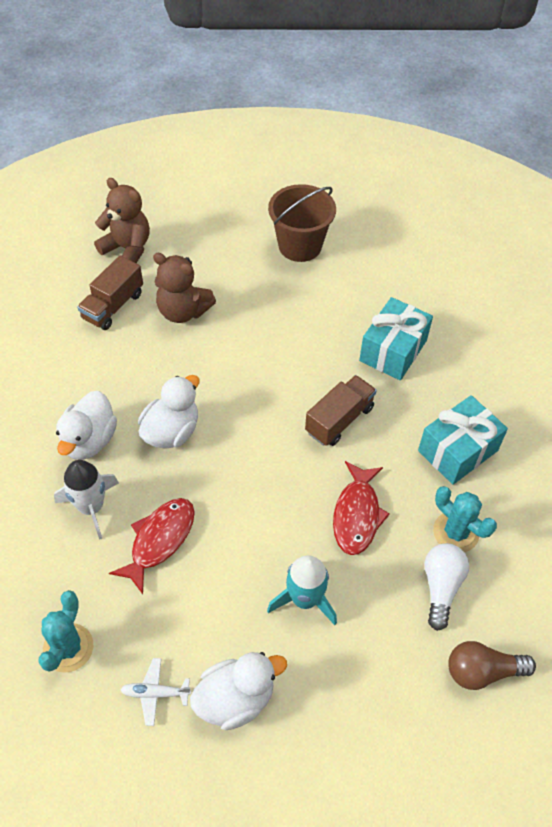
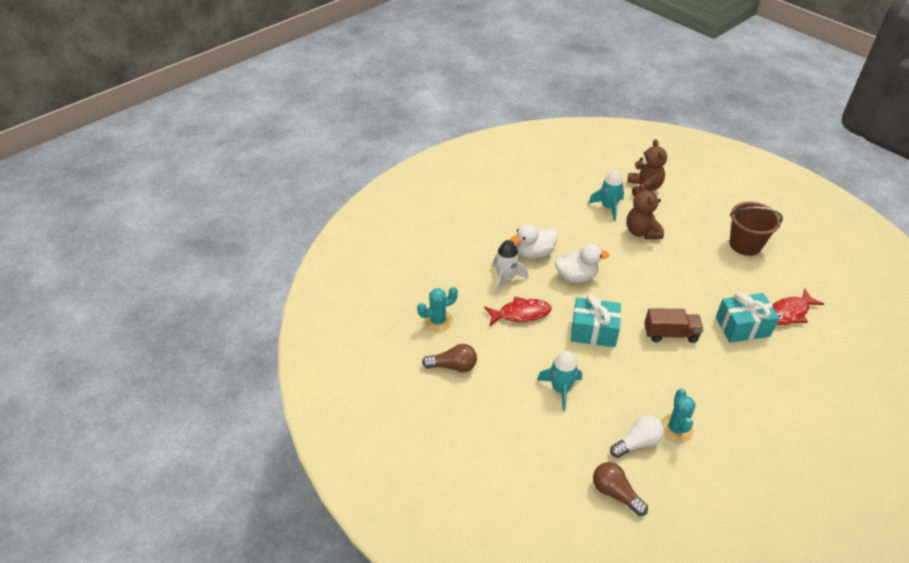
camera: 50 degrees right, 10 degrees down
brown truck [77,256,143,330] -> turquoise rocket [589,169,624,221]
white plane [120,658,191,726] -> brown light bulb [422,344,477,372]
white duck [190,652,287,730] -> none
red fish [333,461,390,555] -> red fish moved to [772,289,824,325]
turquoise gift [418,395,508,485] -> turquoise gift moved to [571,294,621,347]

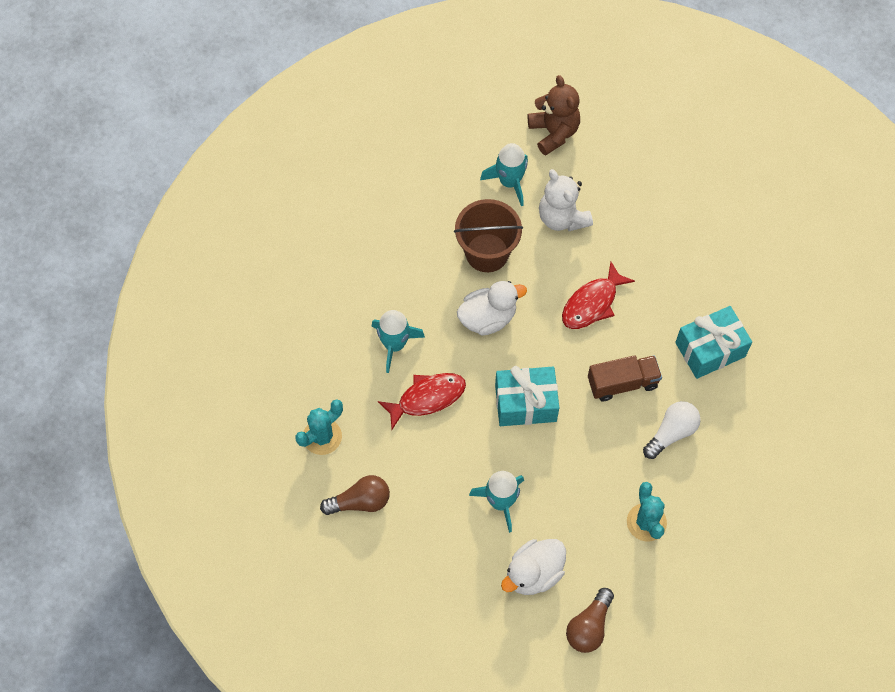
camera: 15 degrees left, 20 degrees up
white rocket [492,240,529,294] -> turquoise rocket [372,310,425,373]
white duck [510,224,558,259] -> white duck moved to [501,539,566,595]
brown light bulb [593,462,648,516] -> brown light bulb turned 90 degrees counterclockwise [566,588,614,653]
white light bulb [610,415,664,458] -> white light bulb moved to [643,401,701,459]
brown teddy bear [627,184,664,239] -> white teddy bear [539,169,593,231]
brown bucket [729,202,783,256] -> brown bucket moved to [454,199,523,272]
red fish [772,289,824,325] -> red fish moved to [562,262,635,329]

